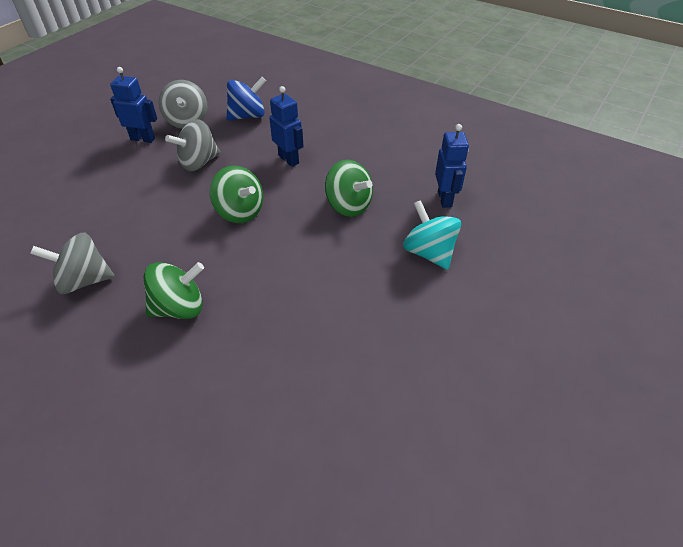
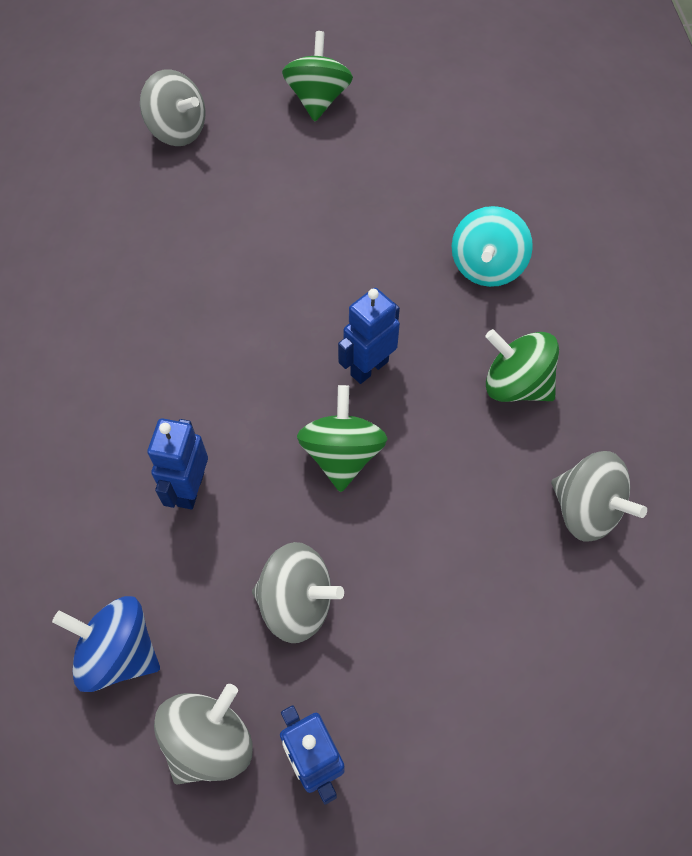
camera: 130 degrees left, 15 degrees up
green spinning top [325,159,373,217] -> green spinning top moved to [282,31,353,121]
turquoise spinning top [403,200,461,270] -> turquoise spinning top moved to [452,206,533,287]
blue robot [435,124,469,208] -> blue robot moved to [338,288,400,384]
none -> grey spinning top [140,70,206,146]

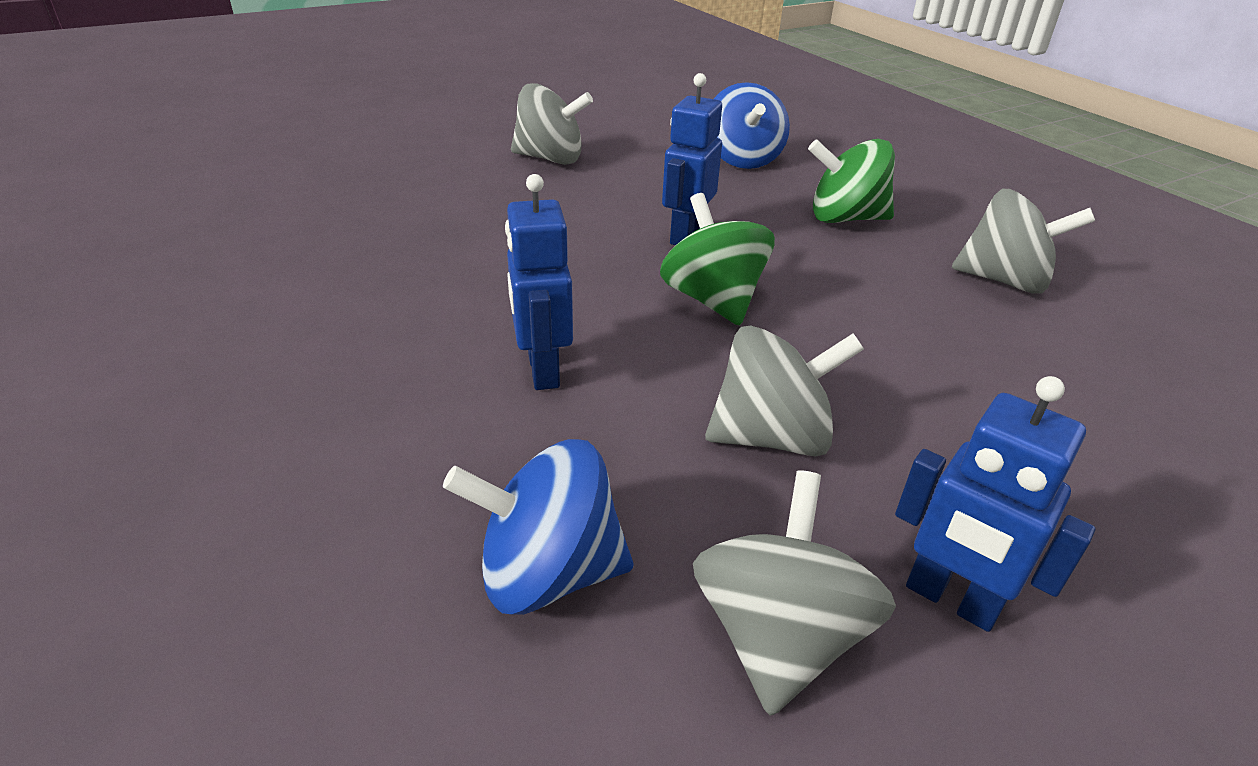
camera: 25 degrees left, 25 degrees down
grey spinning top [140,70,206,146] -> grey spinning top moved to [511,83,593,165]
green spinning top [282,31,353,121] -> none
turquoise spinning top [452,206,533,287] -> blue spinning top [714,82,790,169]

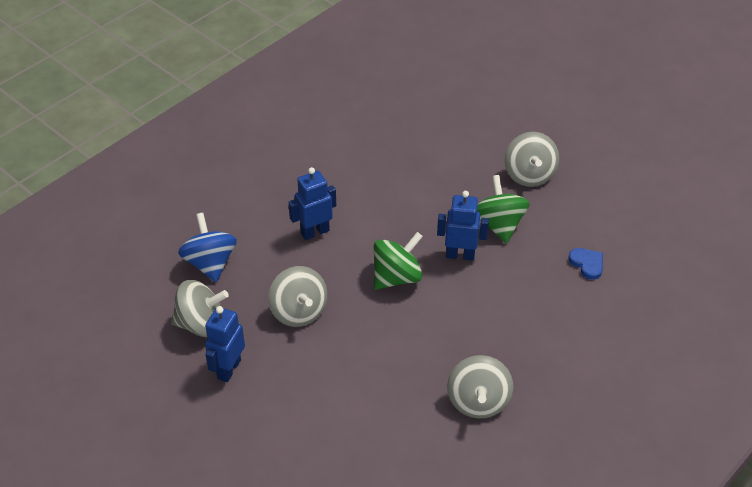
camera: 75 degrees right, 10 degrees up
blue spinning top [714,82,790,169] -> blue heart [568,248,603,280]
green spinning top [808,139,895,223] -> green spinning top moved to [477,175,530,243]

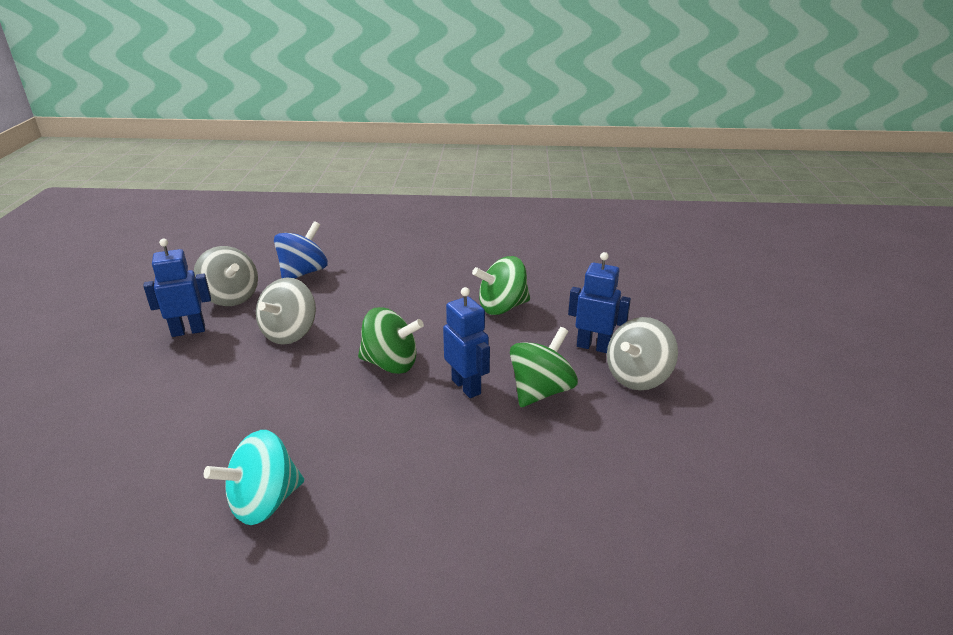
camera: 50 degrees right, 15 degrees down
blue robot [288,167,336,240] -> blue robot moved to [568,252,631,353]
grey spinning top [447,355,513,419] -> turquoise spinning top [204,430,304,525]
blue heart [568,248,603,280] -> none
none -> green spinning top [472,256,530,315]

